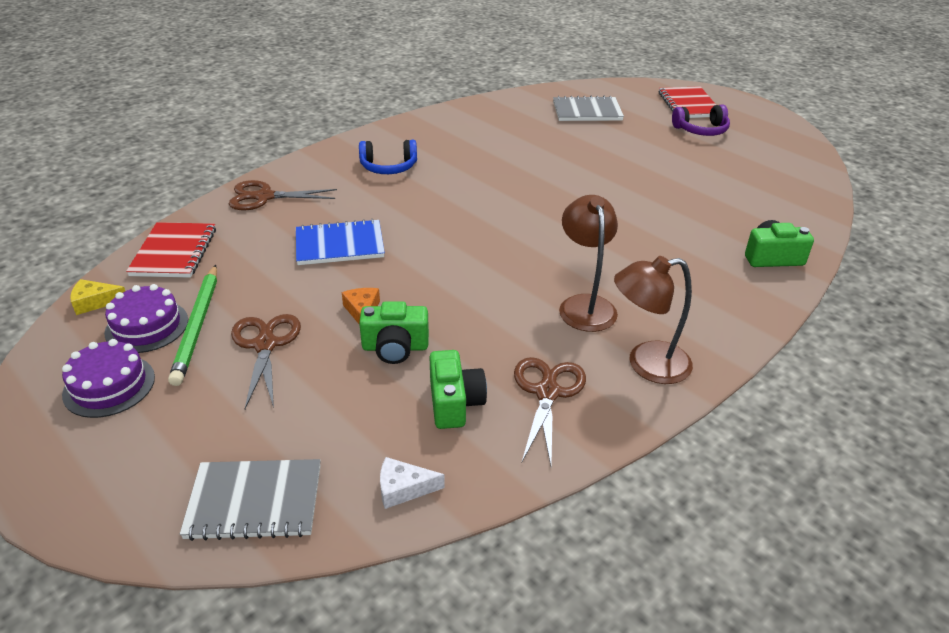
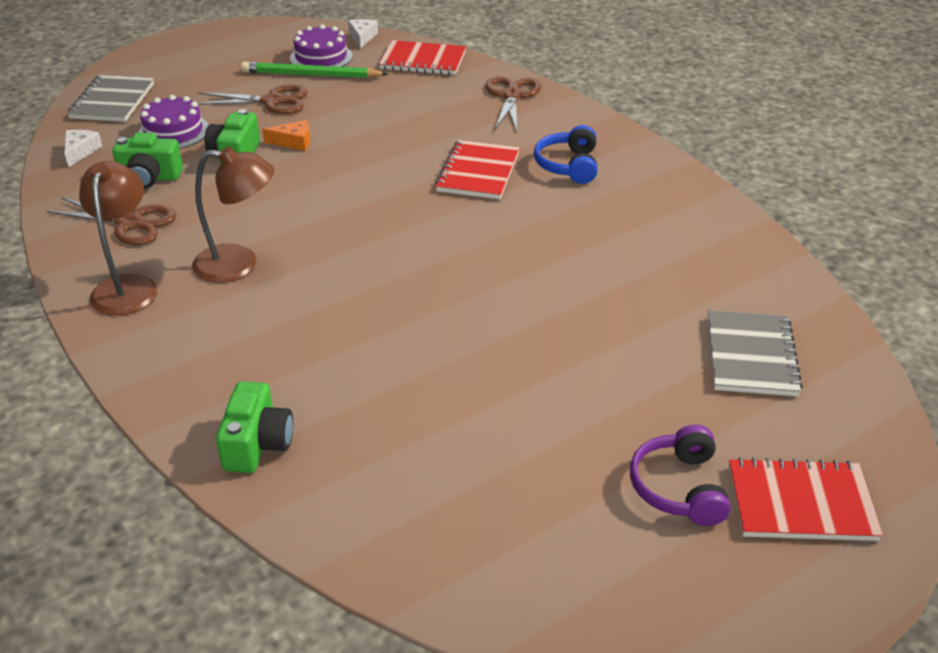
camera: 100 degrees right, 0 degrees up
purple cake [62,339,155,418] -> purple cake moved to [138,95,209,149]
yellow cheese [70,279,125,315] -> white cheese [348,19,378,49]
blue notebook [296,219,385,265] -> none
none -> red notebook [435,140,519,199]

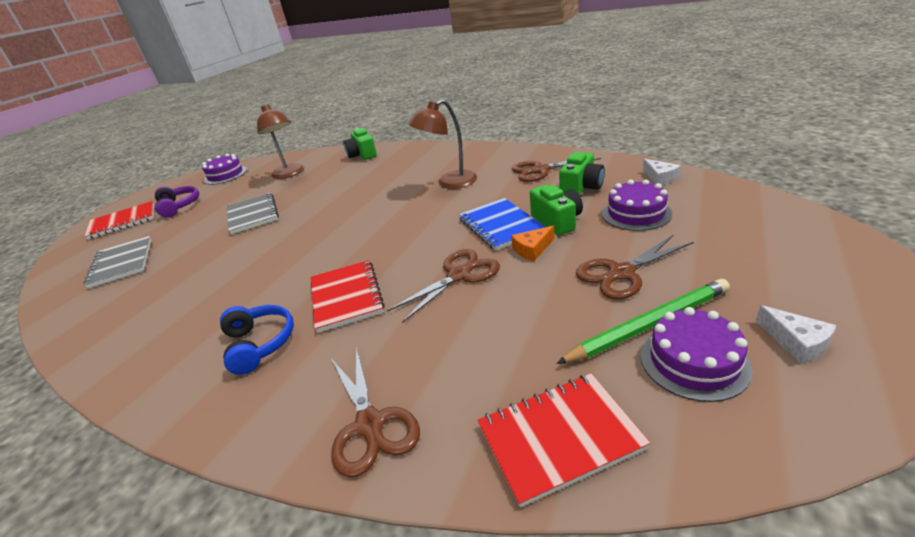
camera: 155 degrees right, 5 degrees down
grey notebook [67,75,154,122] -> grey notebook moved to [227,193,279,234]
brown lamp [79,161,158,316] -> brown lamp moved to [257,104,304,179]
green camera [112,133,183,189] -> green camera turned 150 degrees clockwise [559,152,605,195]
white cheese [348,19,378,49] -> white cheese moved to [756,305,837,364]
none -> purple cake [202,154,247,185]
none -> brown scissors [387,249,500,323]
none -> blue notebook [459,198,545,251]

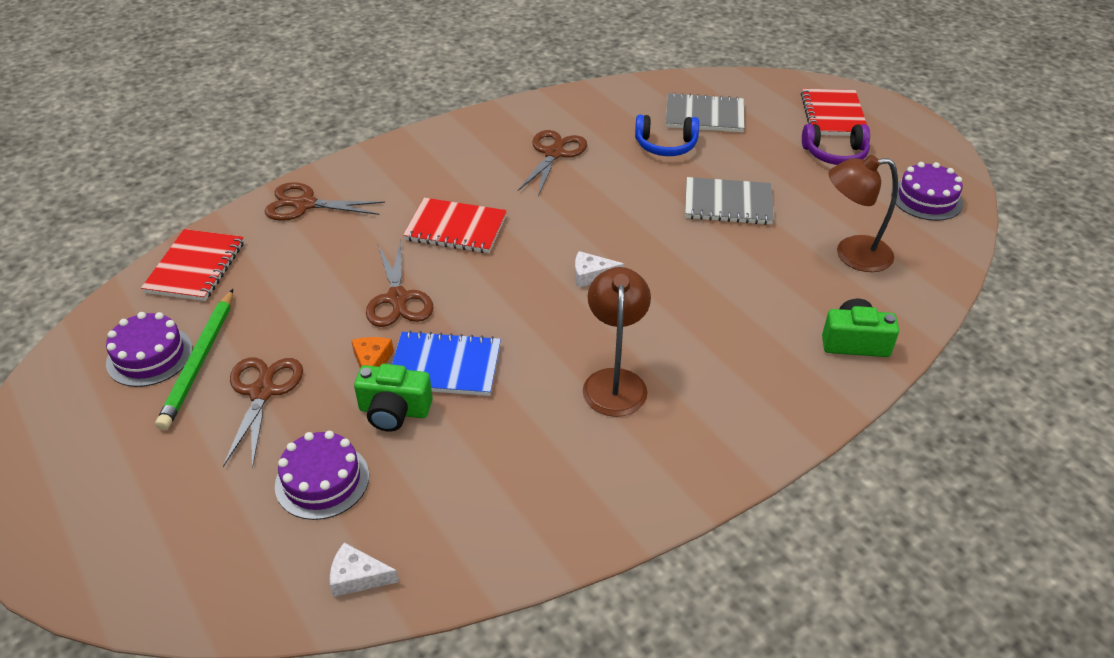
camera: 115 degrees right, 10 degrees up
blue headphones [220,305,294,375] -> blue headphones moved to [635,115,699,156]
brown scissors [512,154,601,182] -> brown scissors moved to [518,130,587,196]
green camera [559,152,605,195] -> none
white cheese [756,305,837,364] -> white cheese moved to [575,251,624,288]

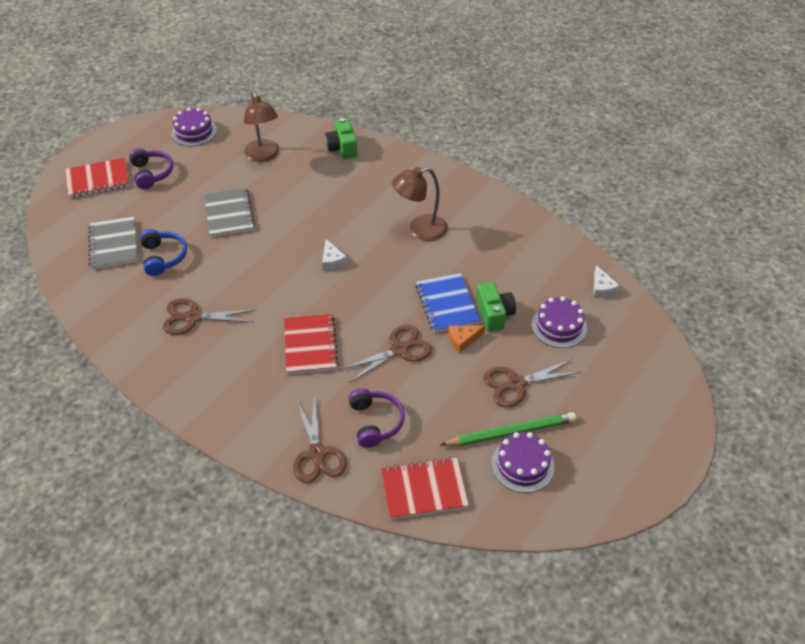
camera: 110 degrees left, 5 degrees up
none -> purple headphones [348,388,405,448]

